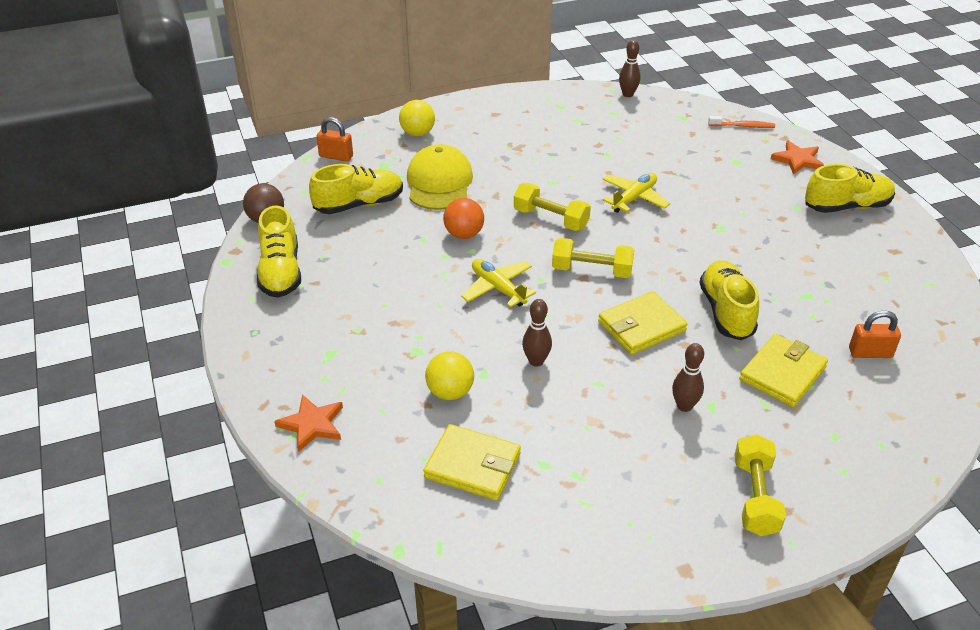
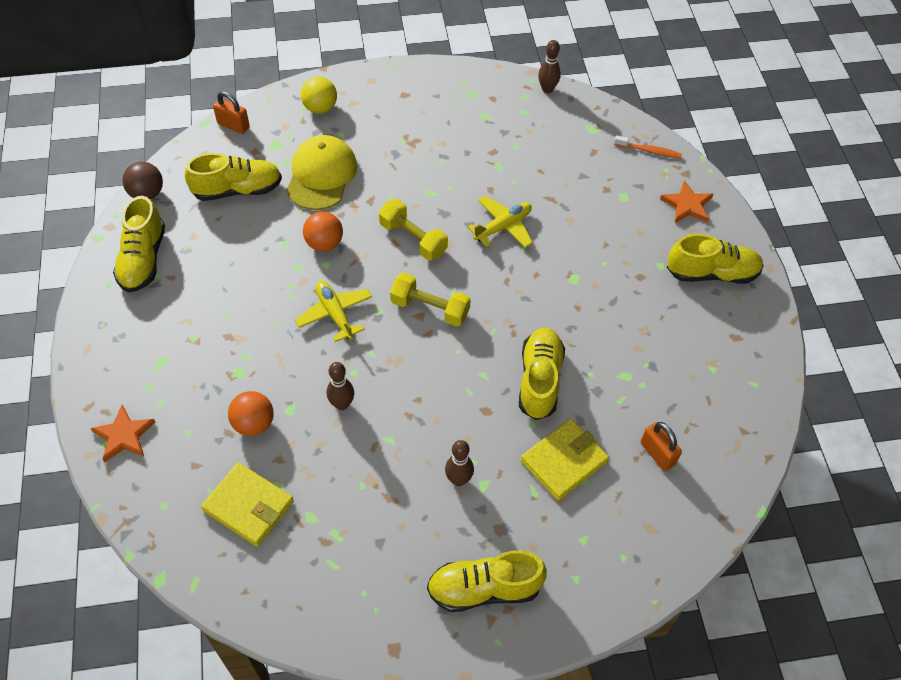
camera: 10 degrees right, 15 degrees up
yellow ball [425,351,474,400] -> orange ball [228,391,274,436]
yellow wallet [598,291,687,355] -> none
yellow dumbbell [734,434,786,536] -> yellow shoe [427,550,547,612]
orange padlock [849,310,901,358] -> orange padlock turned 45 degrees clockwise [641,422,682,471]

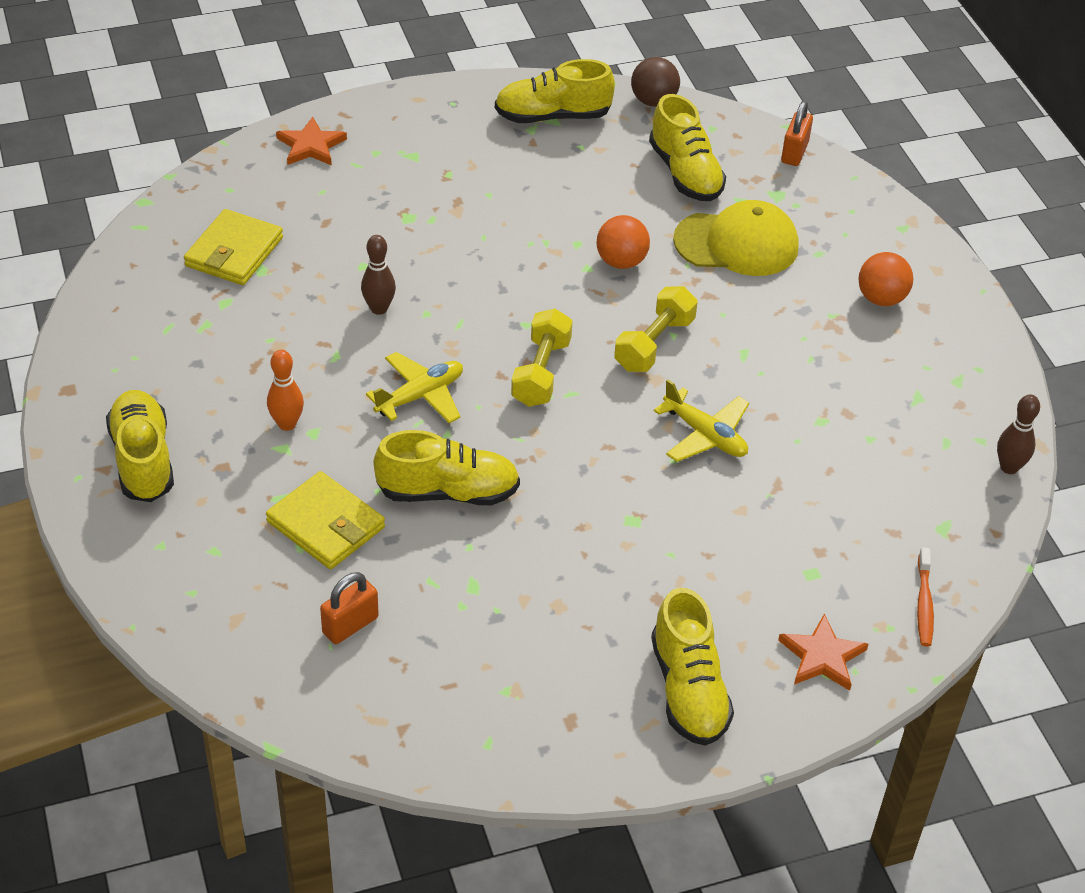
camera: 80 degrees right, 10 degrees down
orange ball [228,391,274,436] -> orange ball moved to [858,252,913,306]
yellow plane [295,281,372,342] -> yellow plane moved to [366,352,463,423]
yellow ball [301,77,337,114] -> none
brown bowling pin [445,440,474,486] -> orange bowling pin [267,350,304,431]

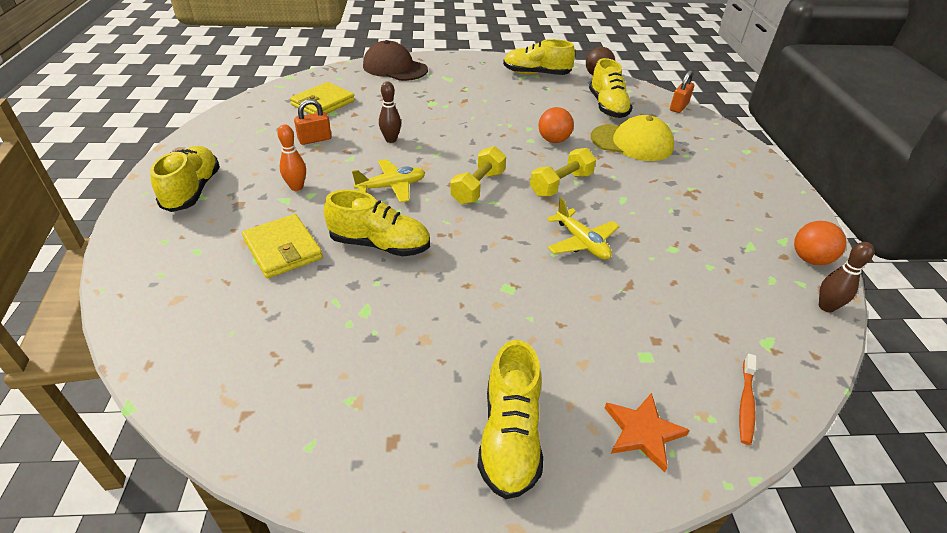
camera: 15 degrees right, 5 degrees down
orange star [276,117,347,165] -> brown cap [363,40,428,81]
orange padlock [320,572,379,644] -> orange padlock moved to [294,99,331,145]
orange ball [858,252,913,306] -> orange ball moved to [794,221,846,265]

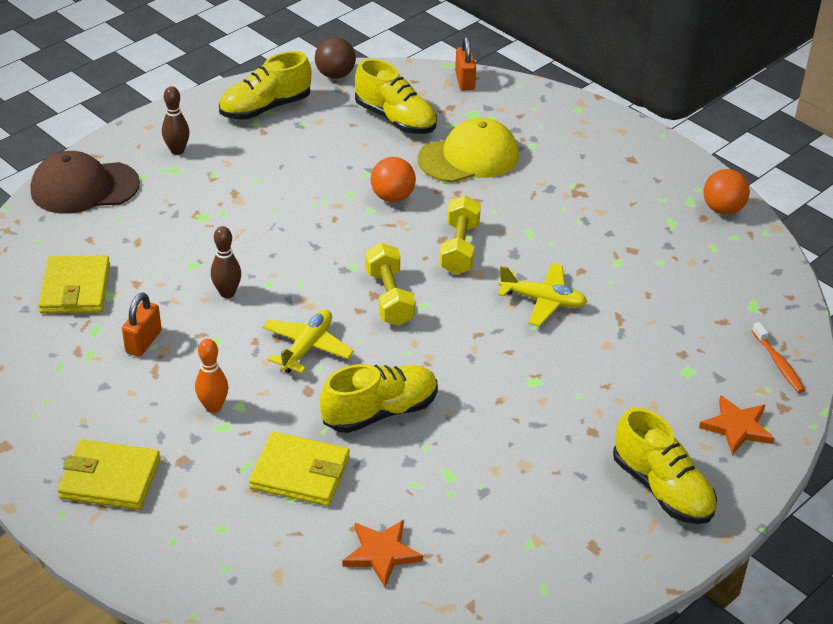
camera: 40 degrees left, 0 degrees up
yellow shoe [150,146,220,212] -> yellow wallet [57,439,160,510]
brown bowling pin [819,242,874,312] -> brown bowling pin moved to [162,86,190,155]
none -> orange star [342,520,423,587]

